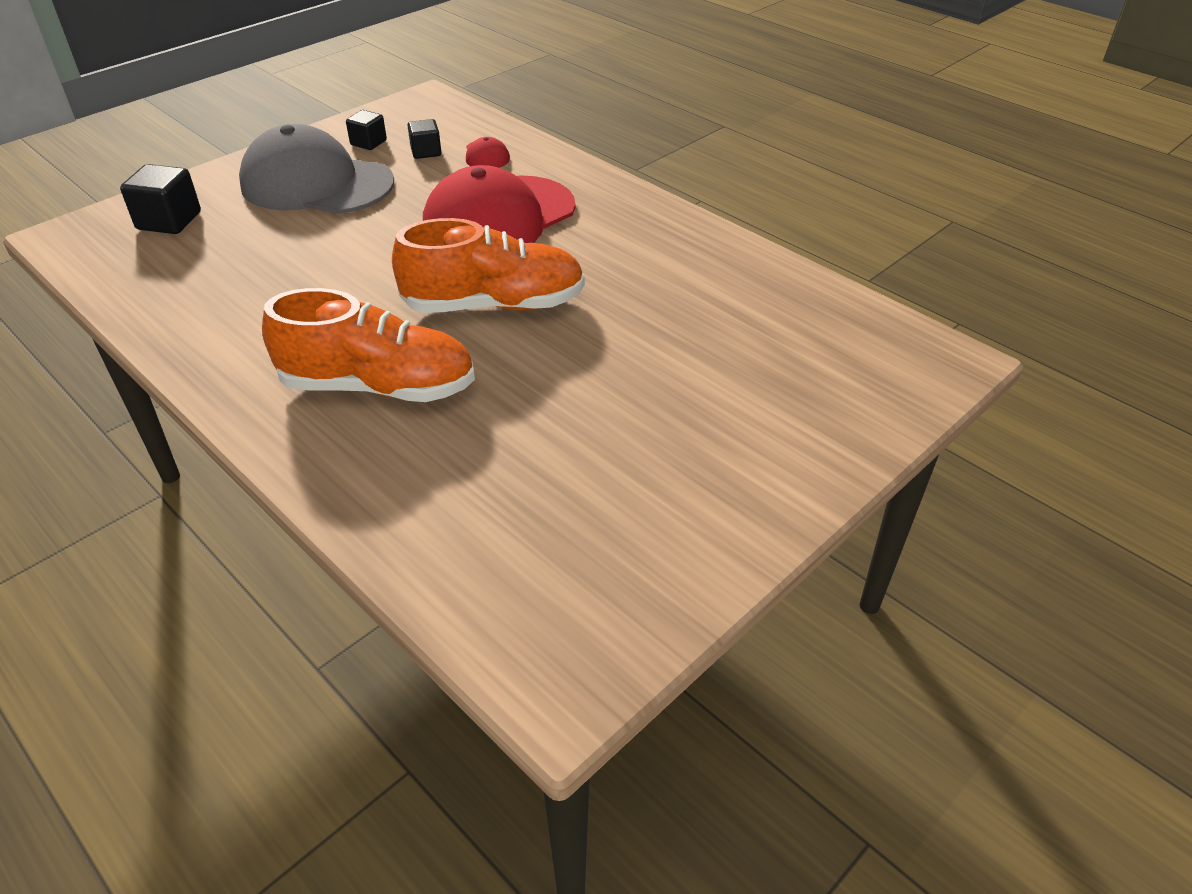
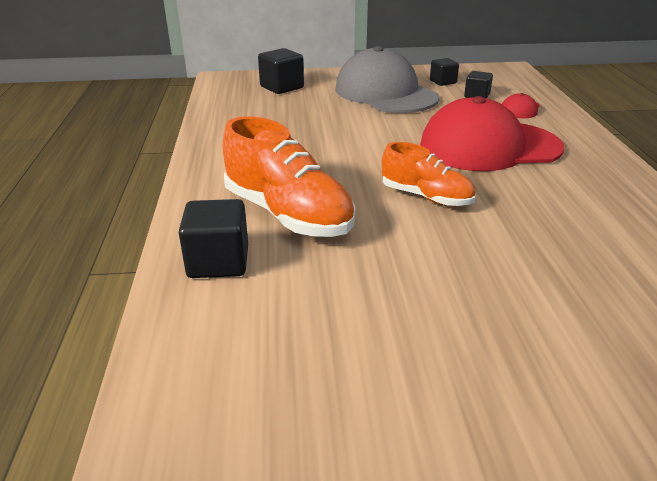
camera: 40 degrees right, 10 degrees down
orange shoe [392,218,585,313] -> orange shoe [382,142,476,206], size x0.62
none -> black cube [179,199,248,278]

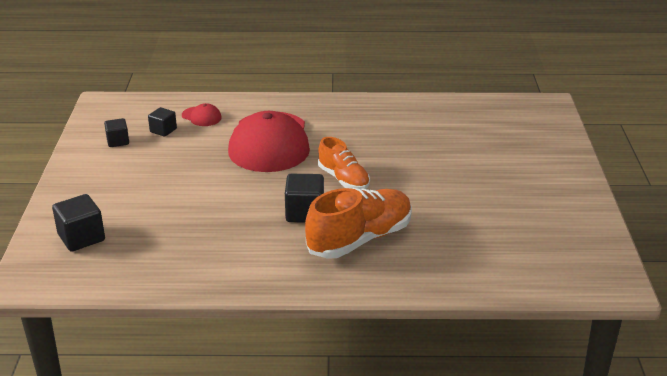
camera: 85 degrees left, 0 degrees up
black cube [179,199,248,278] -> black cube moved to [285,174,324,223]
grey cap [335,46,439,113] -> none
orange shoe [382,142,476,206] -> orange shoe turned 105 degrees clockwise [318,137,370,189]

